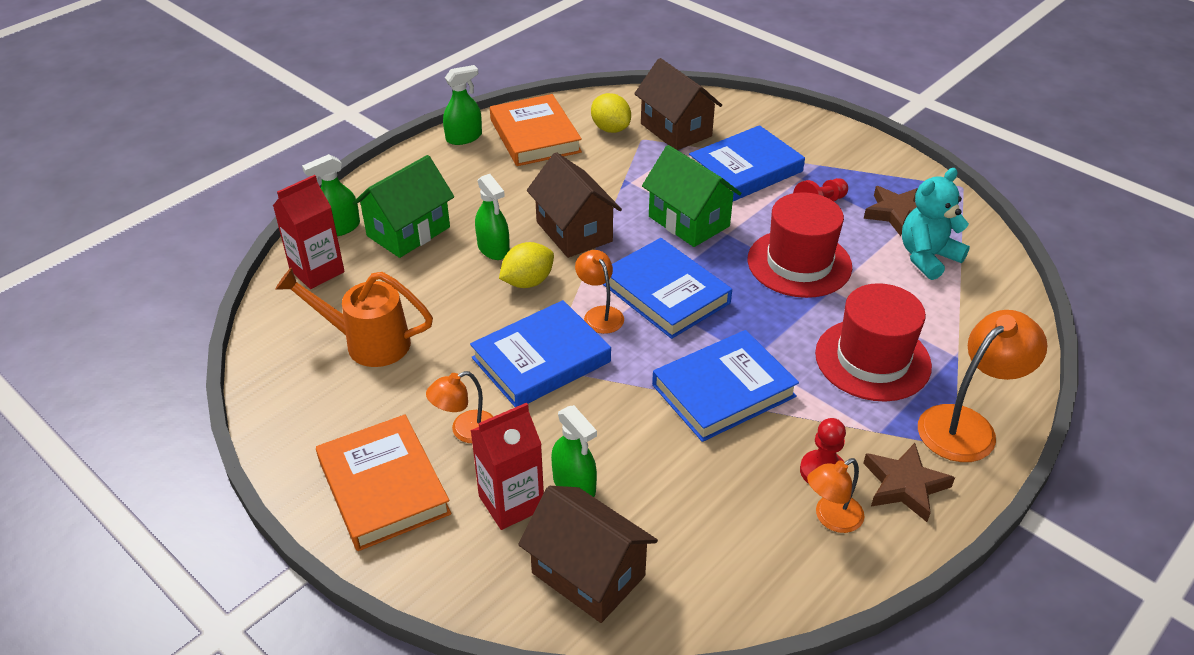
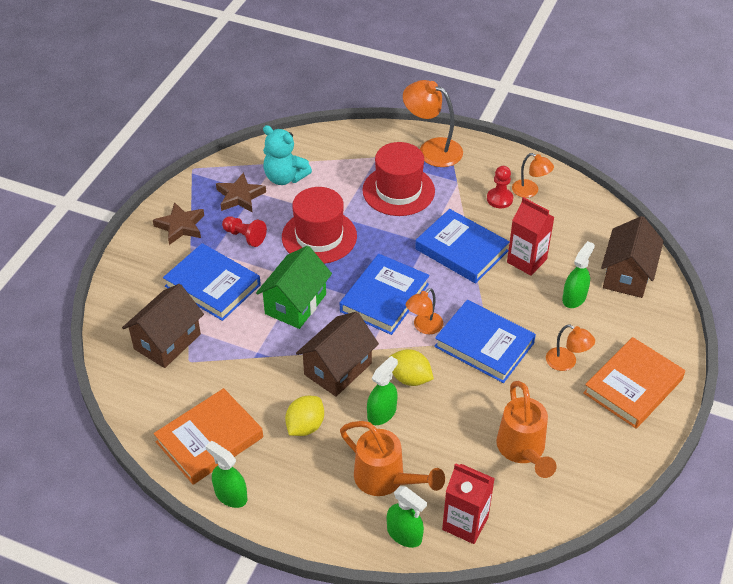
camera: 110 degrees left, 5 degrees up
green house [353,155,454,258] -> orange watering can [340,421,445,496]
red carton [470,403,544,530] -> red carton moved to [507,197,554,276]
yellow lemon [591,93,631,133] -> yellow lemon moved to [285,396,324,436]
brown star [863,443,955,522] -> brown star moved to [153,202,204,245]

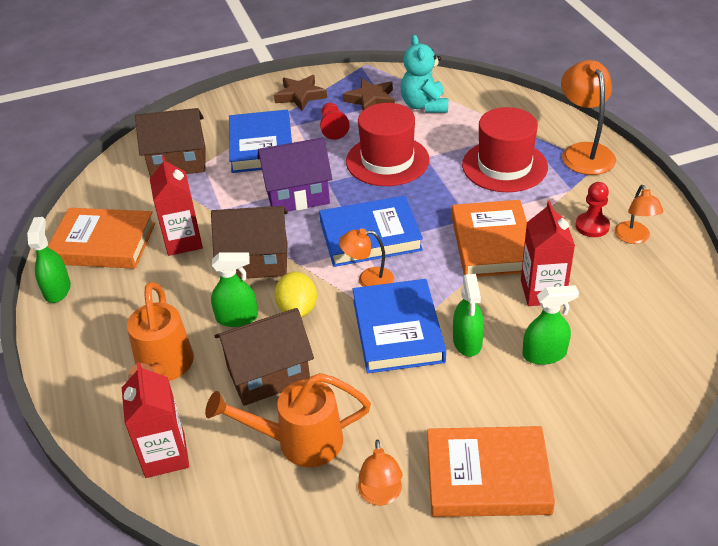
camera: 50 degrees right, 5 degrees down
green house [256,246,332,329] -> purple house [257,137,332,211]
yellow lemon [285,396,324,436] -> none
green spray bottle [387,486,427,548] -> green spray bottle moved to [453,274,484,357]
blue book [415,209,510,283] -> orange book [452,200,527,277]
orange watering can [496,381,556,478] -> orange watering can turned 45 degrees clockwise [205,373,371,467]
orange lamp [546,324,595,371] -> orange lamp moved to [358,439,402,505]
brown house [601,216,664,298] -> brown house moved to [215,308,314,406]
none -> red carton [150,156,203,256]

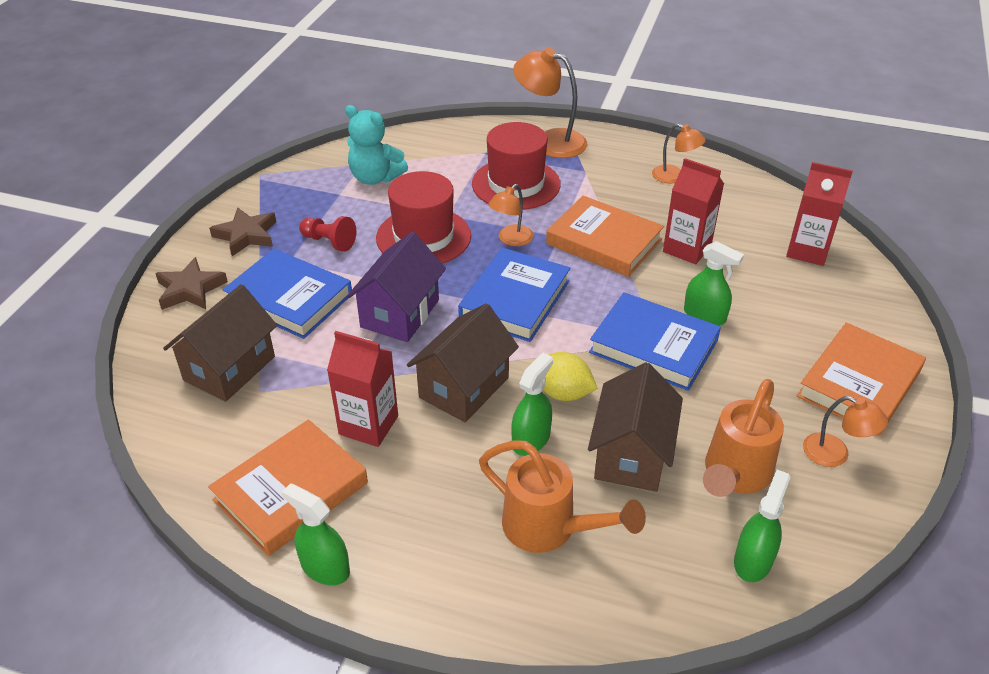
camera: 55 degrees left, 0 degrees up
red carton [122,362,189,478] -> red carton moved to [786,162,853,266]
orange lamp [339,228,394,287] -> orange lamp moved to [488,184,533,246]
brown star [343,78,395,110] -> brown star moved to [155,257,228,310]
green spray bottle [523,285,579,365] -> green spray bottle moved to [734,470,791,582]
red pawn [575,182,610,237] -> none

